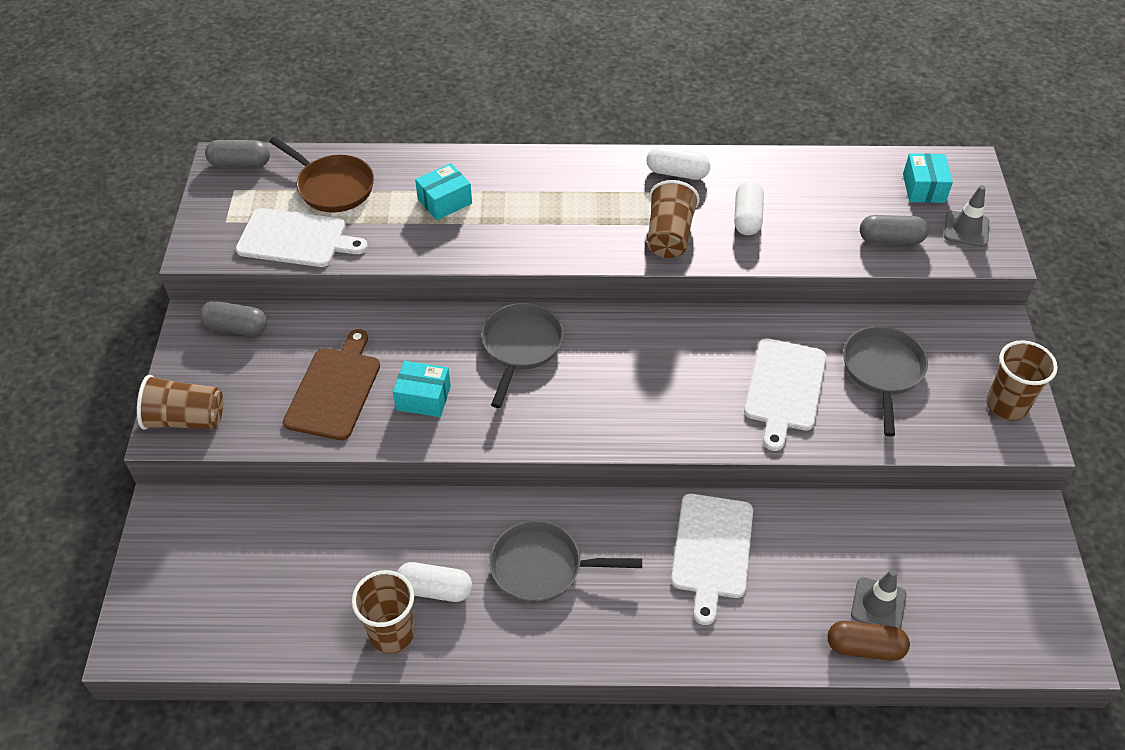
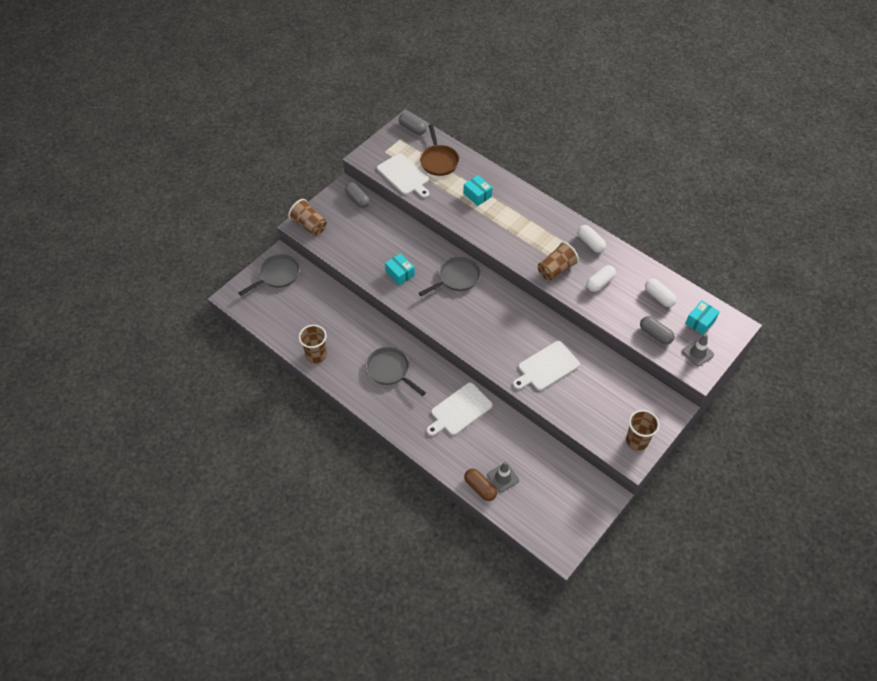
camera: 40 degrees right, 5 degrees up
brown cutting board [283,329,380,440] -> none
white capsule [397,562,472,602] -> white capsule moved to [645,279,677,307]
turquoise box [415,163,472,220] -> turquoise box turned 45 degrees clockwise [463,175,493,206]
grey pan [843,326,928,437] -> grey pan moved to [238,254,300,296]

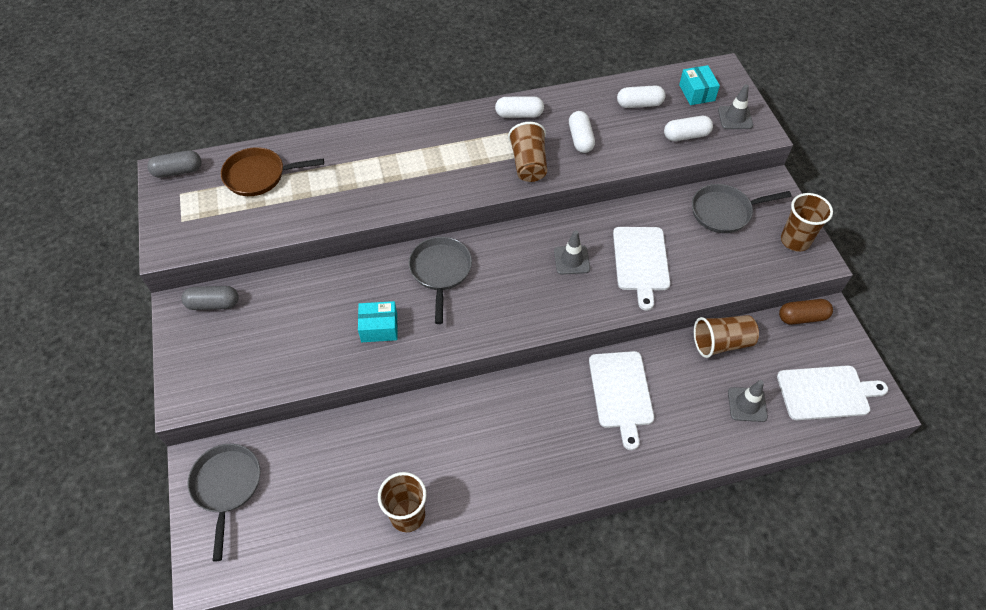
camera: 55 degrees left, 0 degrees up
brown cup [288,199,327,236] -> brown cup moved to [694,315,759,358]
grey pan [366,347,426,396] -> grey pan moved to [692,184,792,233]
white cutting board [377,153,429,198] -> white cutting board moved to [777,365,888,420]
brown pan [420,124,459,176] -> brown pan turned 150 degrees clockwise [221,147,324,196]
turquoise box [463,175,493,206] -> none
brown capsule [464,469,497,501] -> brown capsule moved to [779,299,833,325]
grey capsule [640,316,674,345] -> white capsule [664,116,713,141]
none -> grey traffic cone [554,230,590,275]

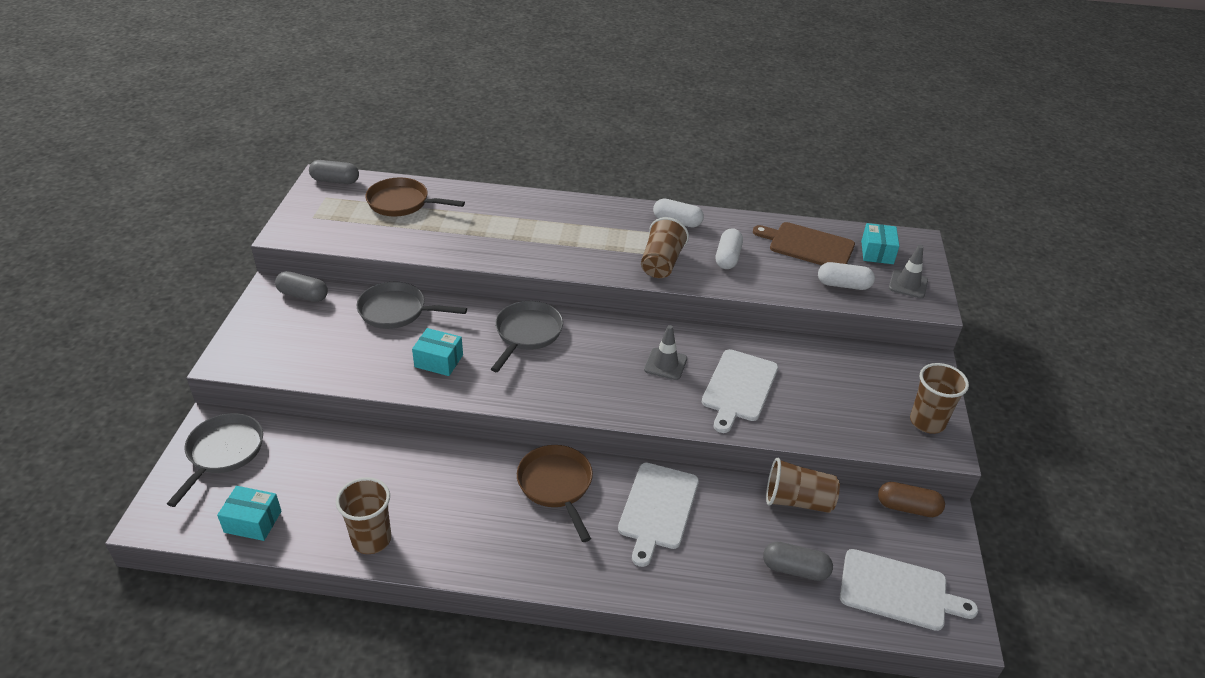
camera: 20 degrees right, 15 degrees down
white capsule [617,85,666,108] -> brown cutting board [753,222,855,265]
grey pan [692,184,792,233] -> grey pan moved to [357,282,467,329]
grey traffic cone [728,380,768,422] -> grey capsule [763,542,833,581]
none -> turquoise box [217,486,281,541]
none -> brown pan [517,445,593,542]

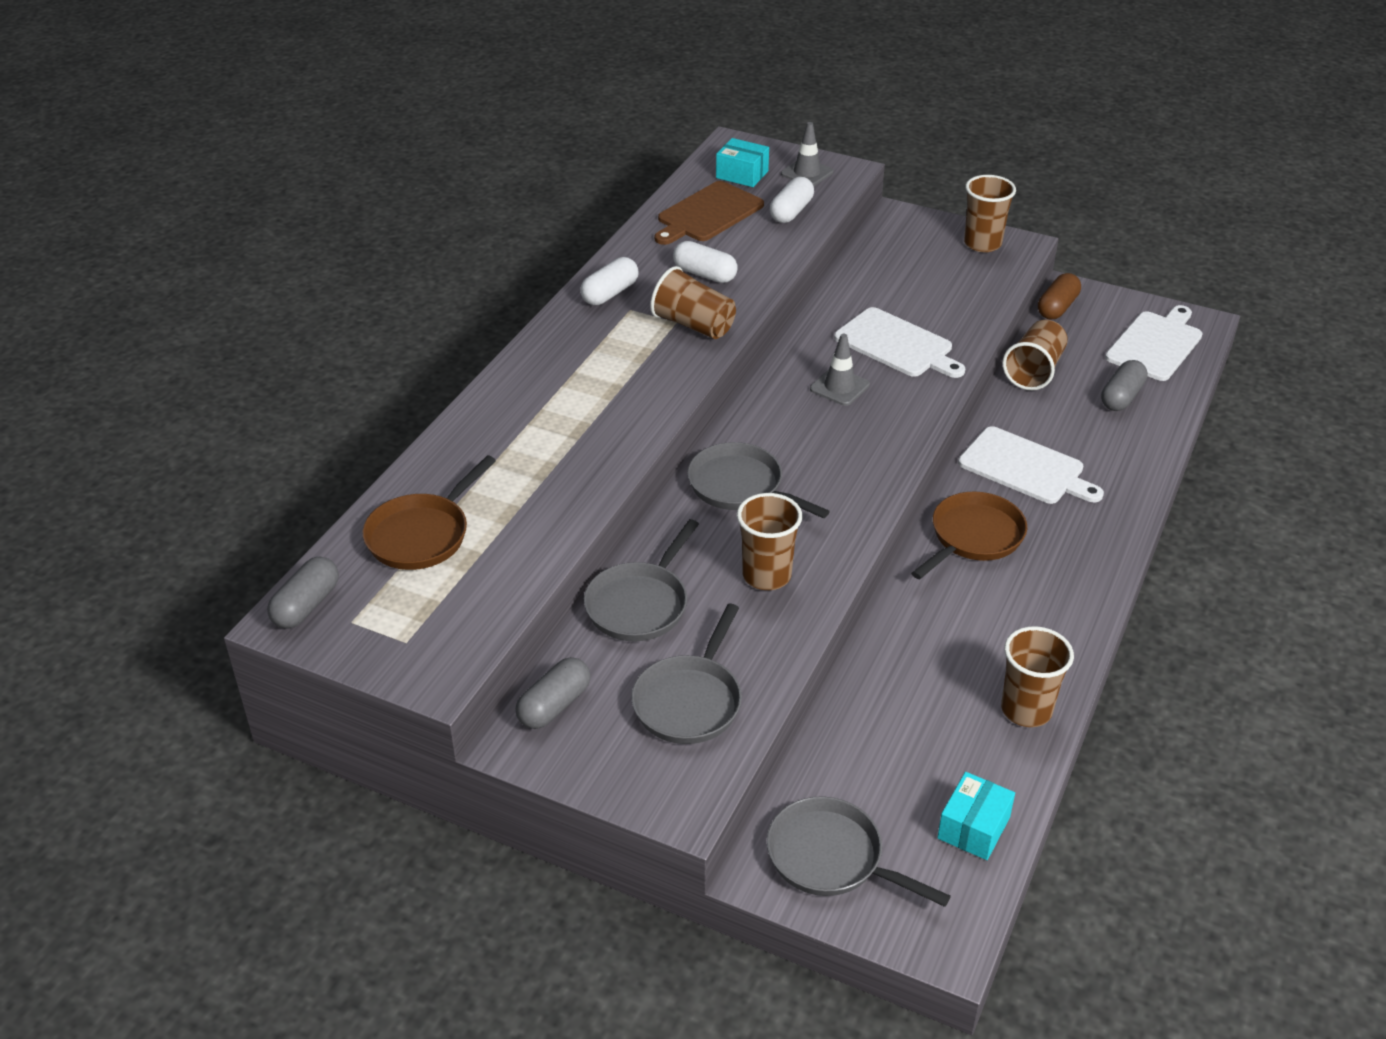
camera: 70 degrees left, 0 degrees up
turquoise box [412,328,463,376] -> brown cup [737,493,802,590]
brown pan [517,445,593,542] -> brown pan turned 135 degrees clockwise [911,492,1027,579]
none -> grey pan [631,604,742,744]

